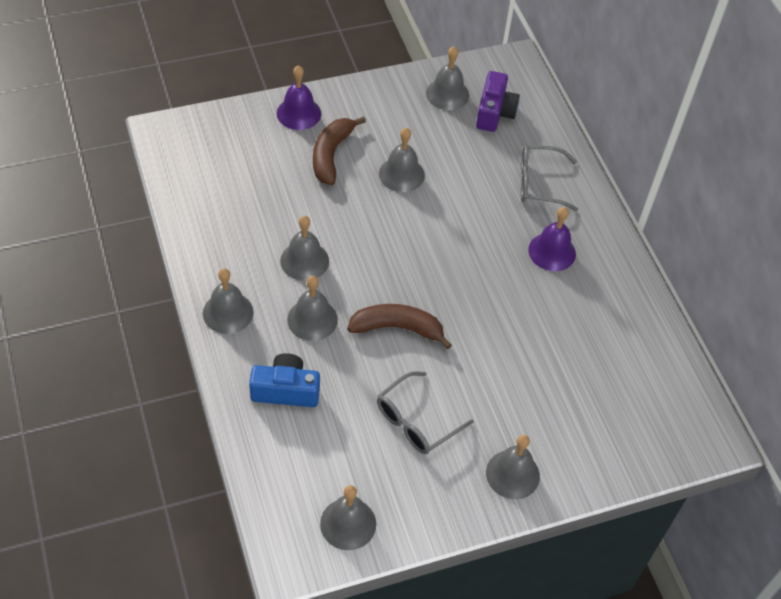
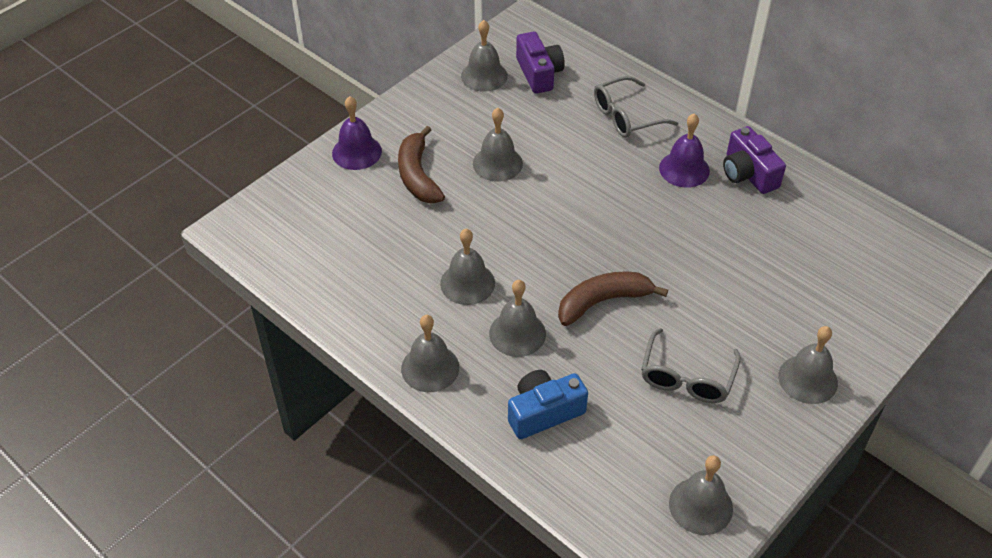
camera: 25 degrees left, 5 degrees down
none -> purple camera [723,126,786,194]

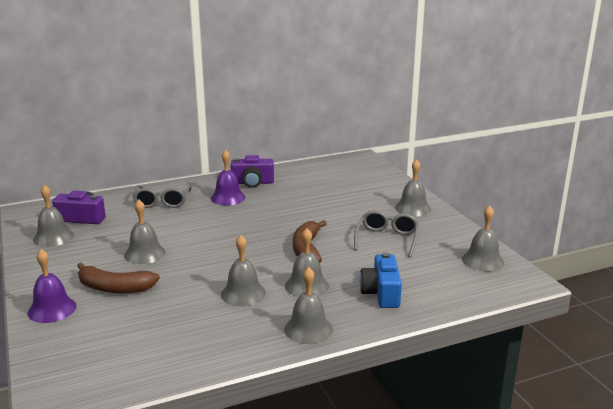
camera: 65 degrees left, 25 degrees down
grey glasses [641,328,741,403] -> grey glasses turned 120 degrees counterclockwise [354,210,419,257]

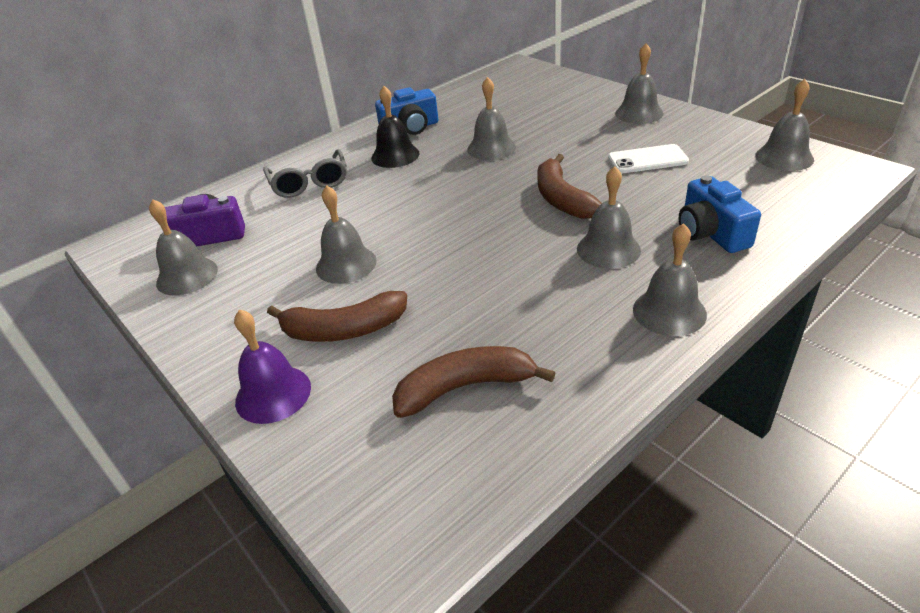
camera: 15 degrees left, 15 degrees up
purple bell [211,150,245,205] -> black bell [371,86,420,168]
grey bell [221,235,266,306] -> grey bell moved to [467,77,516,160]
purple camera [231,155,274,188] -> blue camera [375,87,438,135]
grey glasses [354,210,419,257] -> white phone [608,144,689,173]
none -> brown banana [392,346,555,418]

